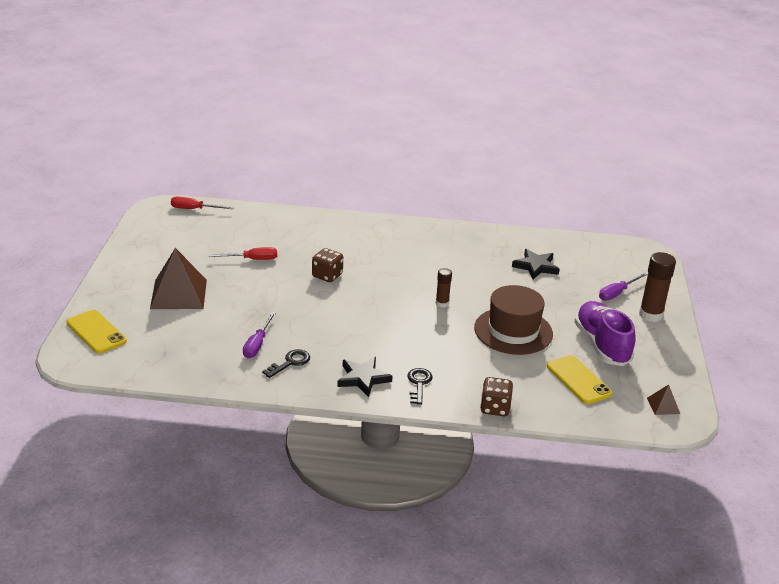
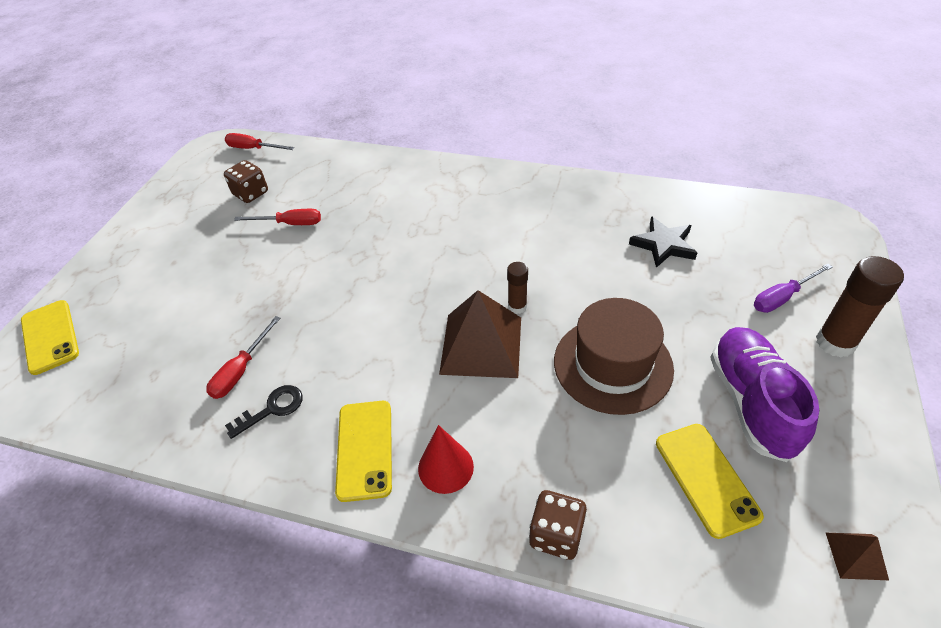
camera: 15 degrees right, 15 degrees up
brown pyramid [150,248,207,309] -> brown pyramid moved to [439,290,521,378]
purple screwdriver [243,312,276,358] -> red screwdriver [206,316,280,399]
brown dice [312,248,343,282] -> brown dice moved to [224,160,268,203]
black star [337,357,392,397] -> yellow phone [335,401,392,502]
black key [407,368,433,405] -> red cone [418,425,474,494]

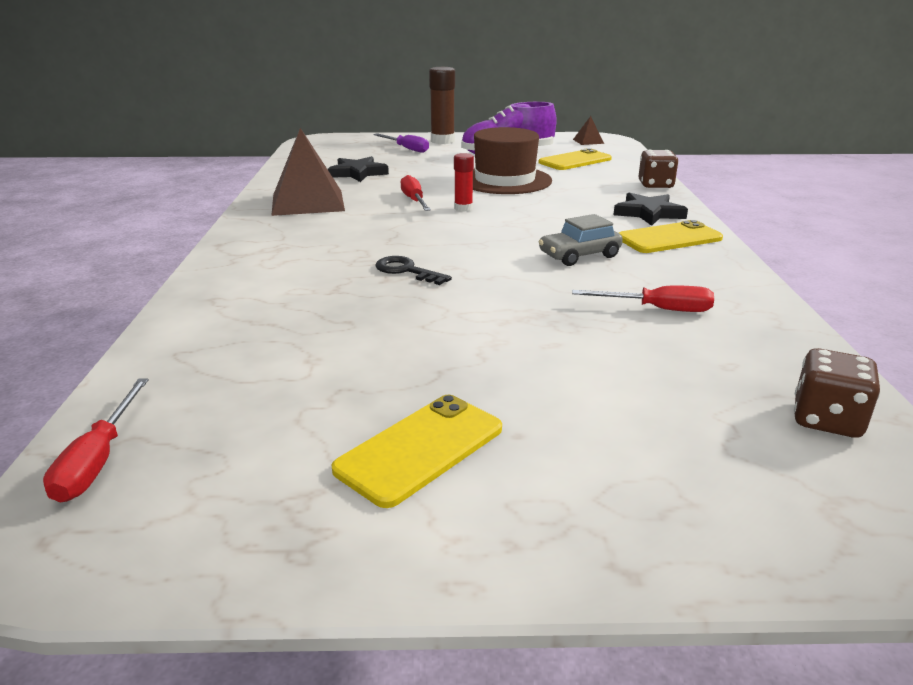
camera: 110 degrees left, 20 degrees down
yellow phone [21,300,79,375] -> yellow phone moved to [332,395,502,508]
brown dice [224,160,268,203] -> brown dice moved to [794,348,881,438]
black key [225,385,303,439] -> black key moved to [375,256,452,285]
red screwdriver [234,209,321,225] -> red screwdriver moved to [401,175,431,211]
red cone [418,425,474,494] -> black star [614,193,688,226]
brown pyramid [439,290,521,378] -> brown pyramid moved to [271,128,345,216]
brown glue stick [507,262,528,314] -> red glue stick [454,153,474,212]
none -> grey car [539,214,623,266]

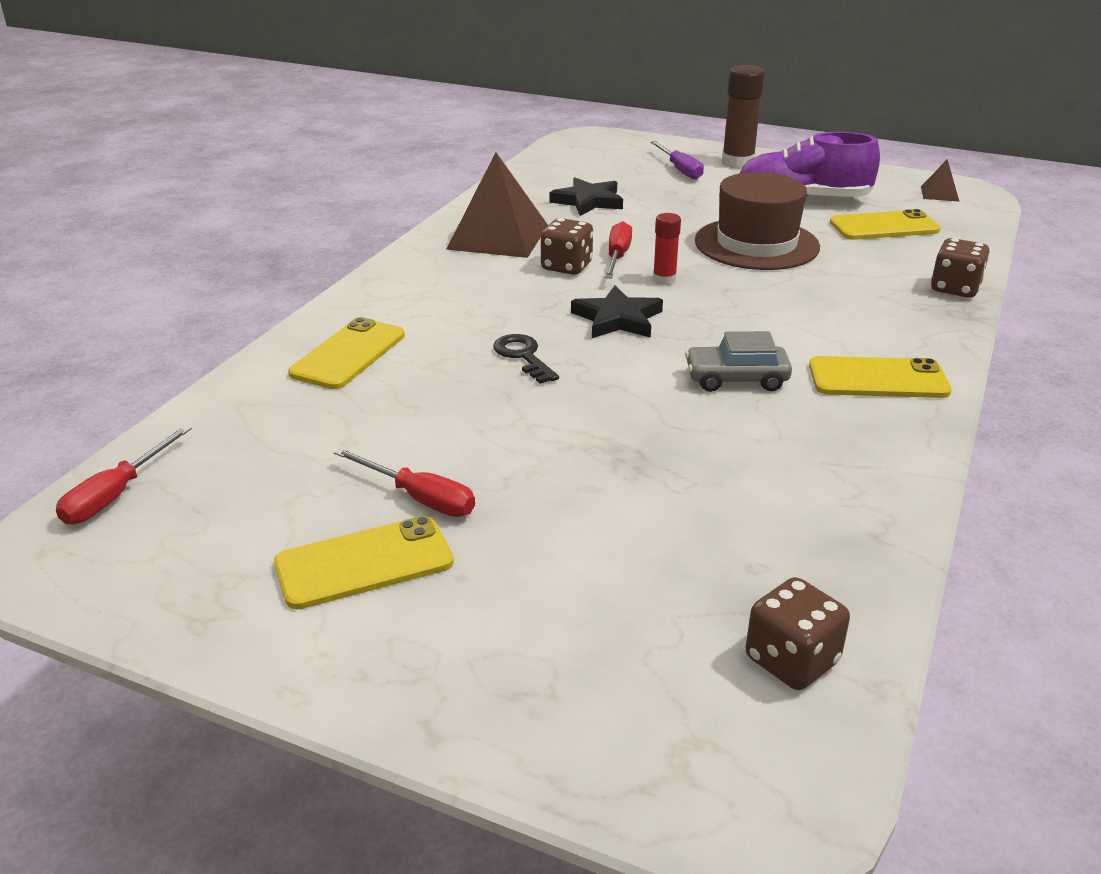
camera: 25 degrees right, 5 degrees up
red screwdriver [572,285,714,312] -> red screwdriver moved to [334,448,475,517]
black star [614,193,688,226] -> black star moved to [571,285,663,338]
none -> yellow phone [288,317,405,389]
none -> brown dice [541,218,593,275]

